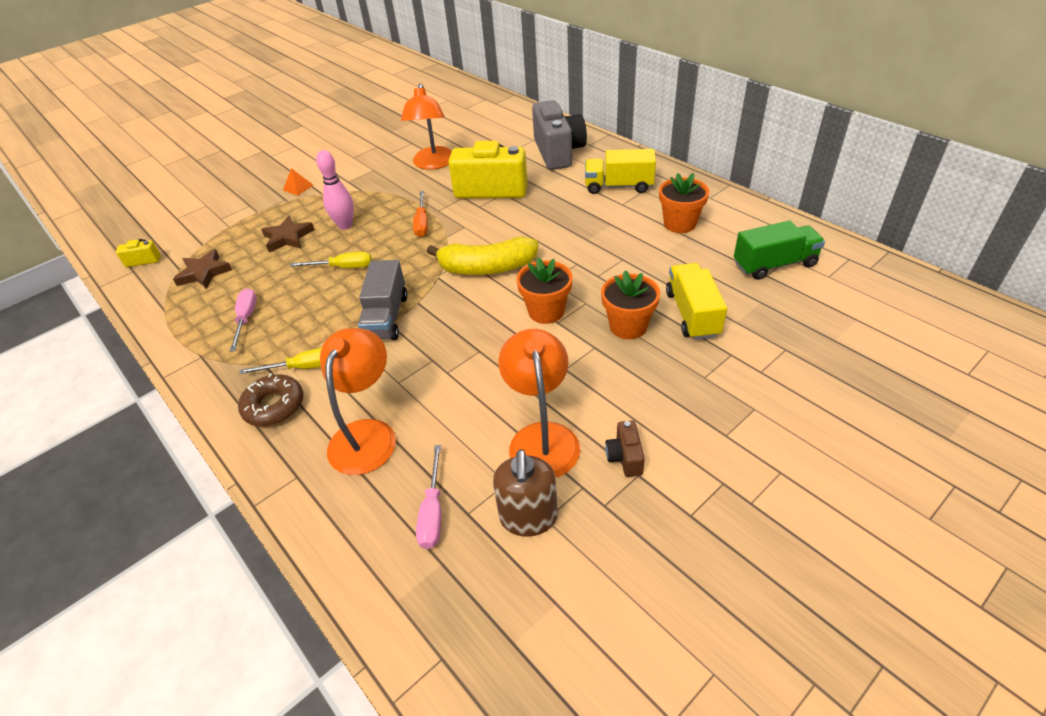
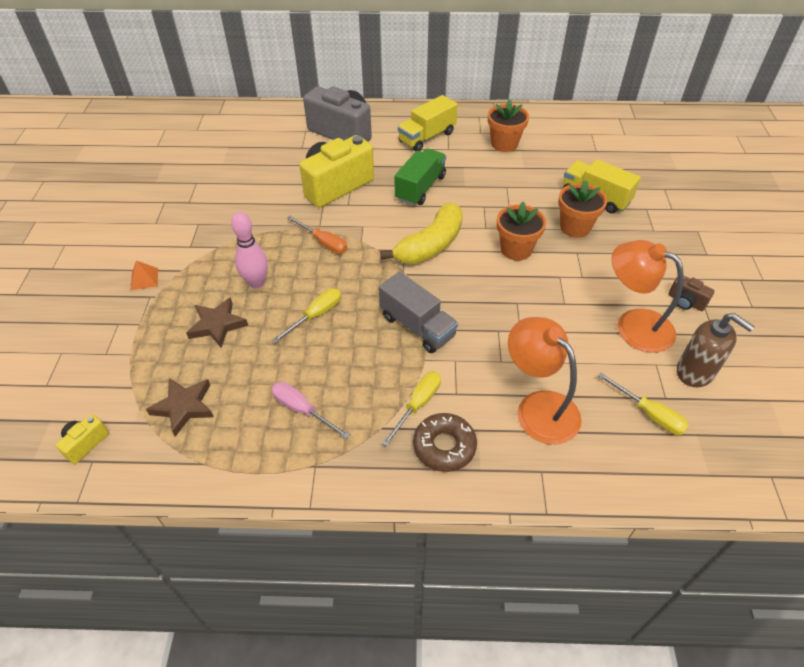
camera: 50 degrees left, 5 degrees up
orange lamp [401,84,452,170] -> none
pink screwdriver [416,445,441,549] -> yellow screwdriver [598,372,689,435]
green truck [734,221,825,280] -> green truck moved to [394,148,446,206]

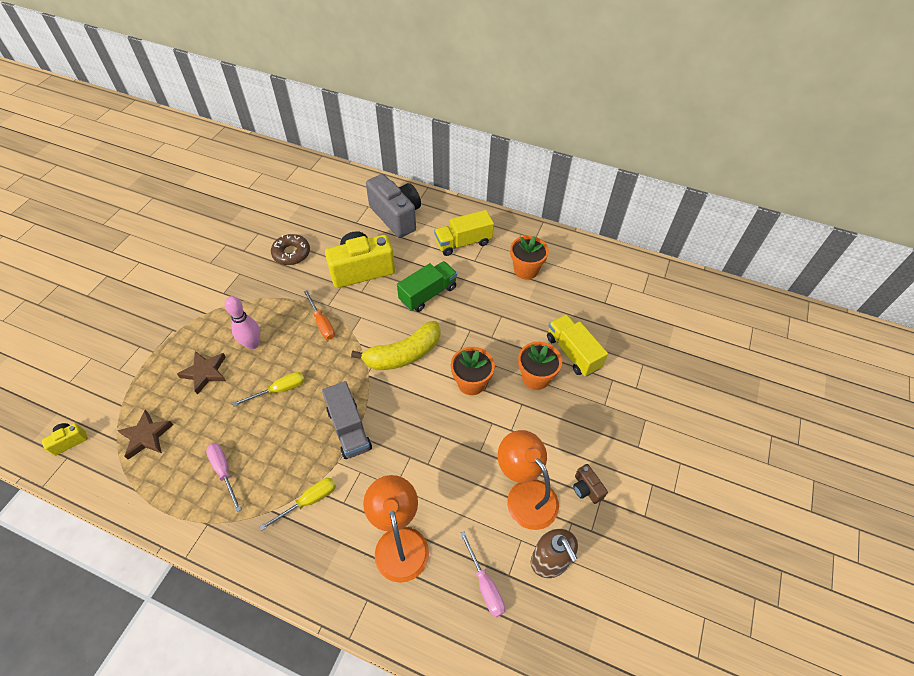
camera: 20 degrees right, 5 degrees up
orange pyramid [131,261,158,290] -> none
brown donut [413,413,477,472] -> brown donut moved to [271,234,310,265]
yellow screwdriver [598,372,689,435] -> pink screwdriver [460,531,505,617]

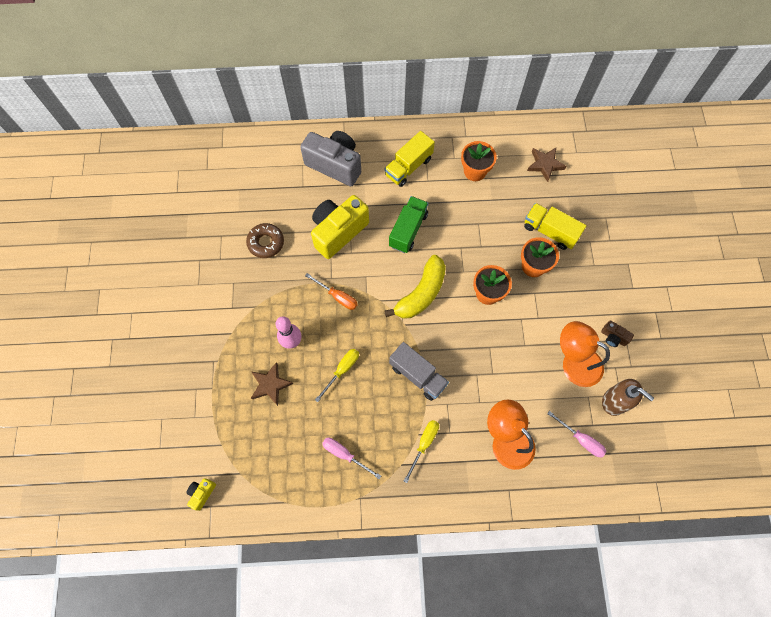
camera: 25 degrees left, 15 degrees up
brown star [117,410,174,460] -> brown star moved to [527,148,567,182]

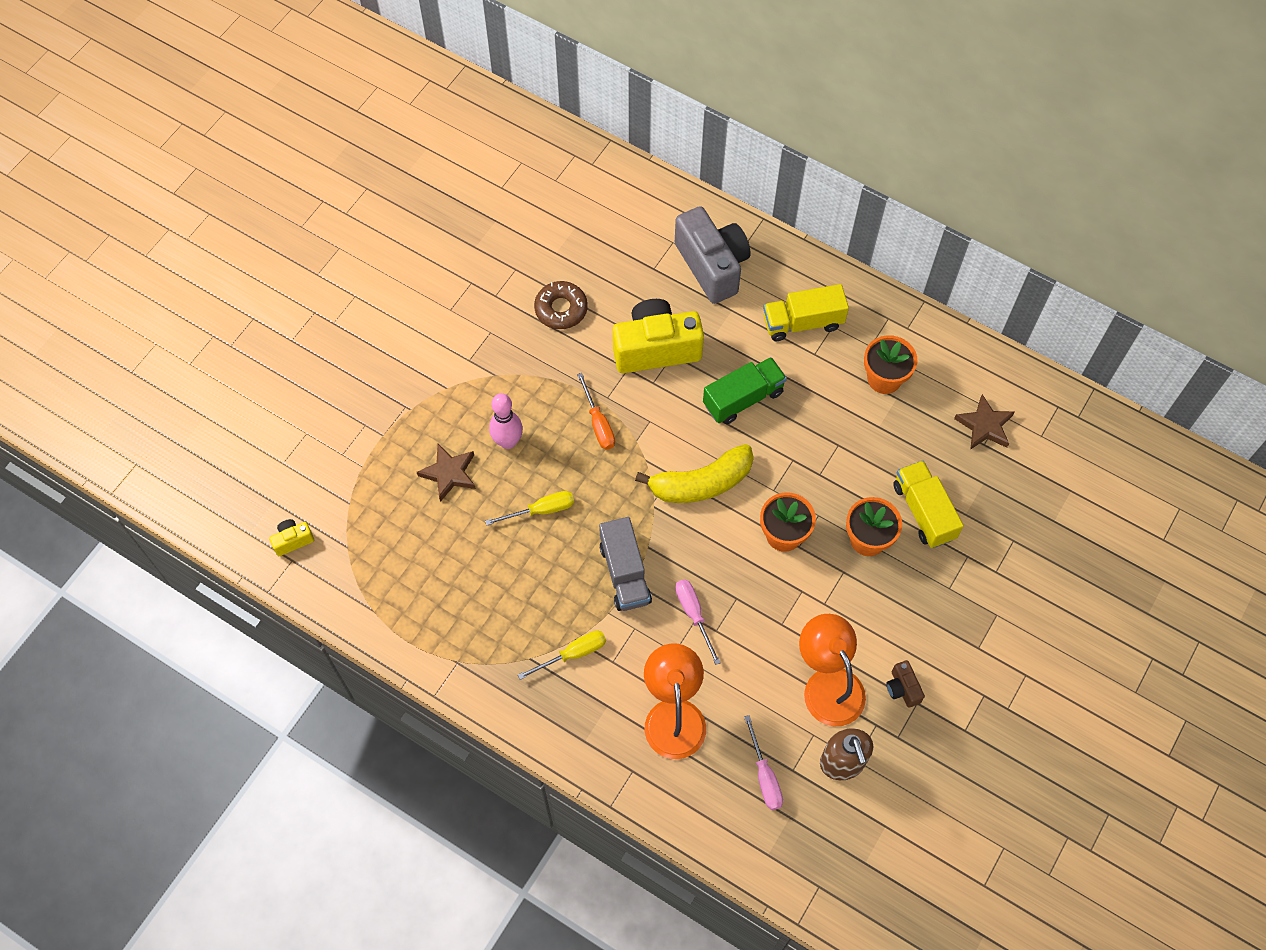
camera: 35 degrees right, 5 degrees down
pink screwdriver [322,438,381,479] -> pink screwdriver moved to [675,579,721,665]

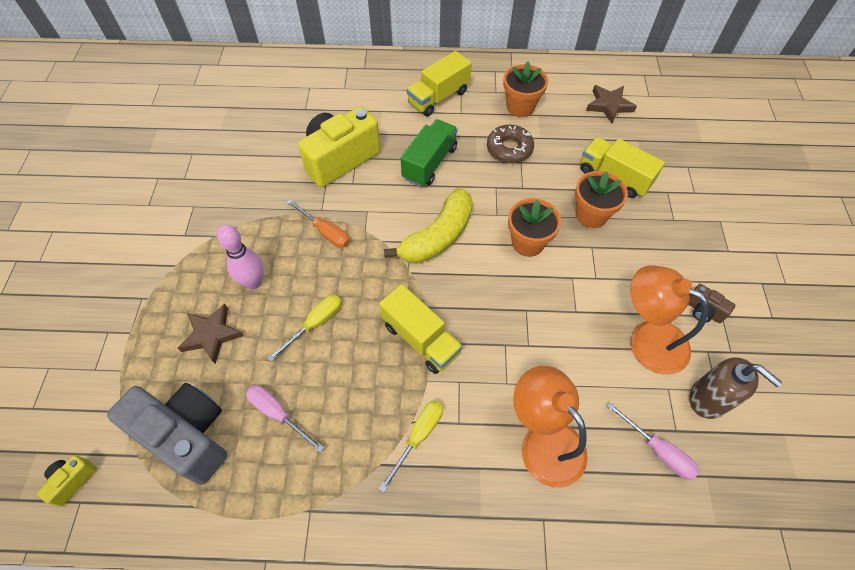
camera: 30 degrees left, 5 degrees down
brown donut [534,281,588,329] -> brown donut moved to [487,125,534,163]
grey truck [599,517,652,611] -> yellow truck [379,284,463,374]
grey camera [675,206,751,304] -> grey camera moved to [107,383,227,485]
pink screwdriver [675,579,721,665] -> pink screwdriver moved to [246,385,324,453]

